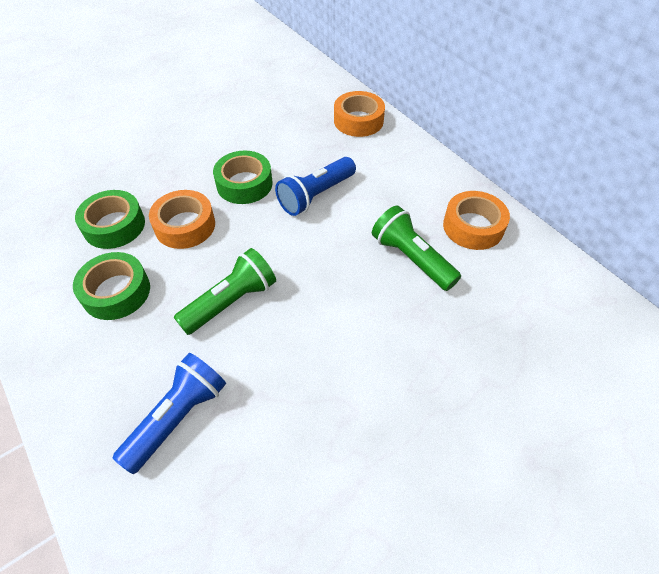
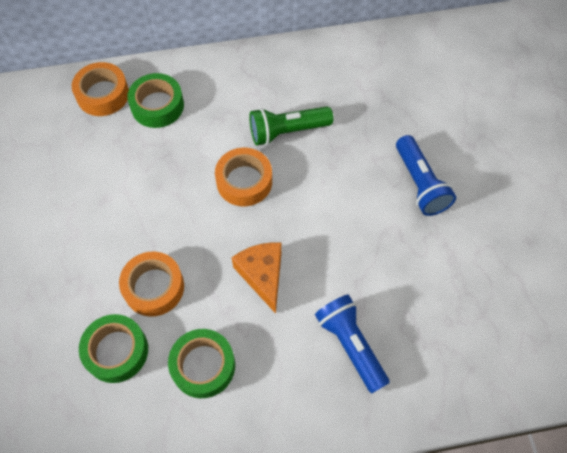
camera: 65 degrees left, 10 degrees up
green flashlight [174,248,276,335] -> orange cheese [232,242,282,314]
green tape [213,150,273,204] -> green tape moved to [127,73,184,128]
blue flashlight [275,157,356,216] -> blue flashlight moved to [396,135,456,216]
orange tape [443,191,510,250] -> orange tape moved to [215,148,272,206]

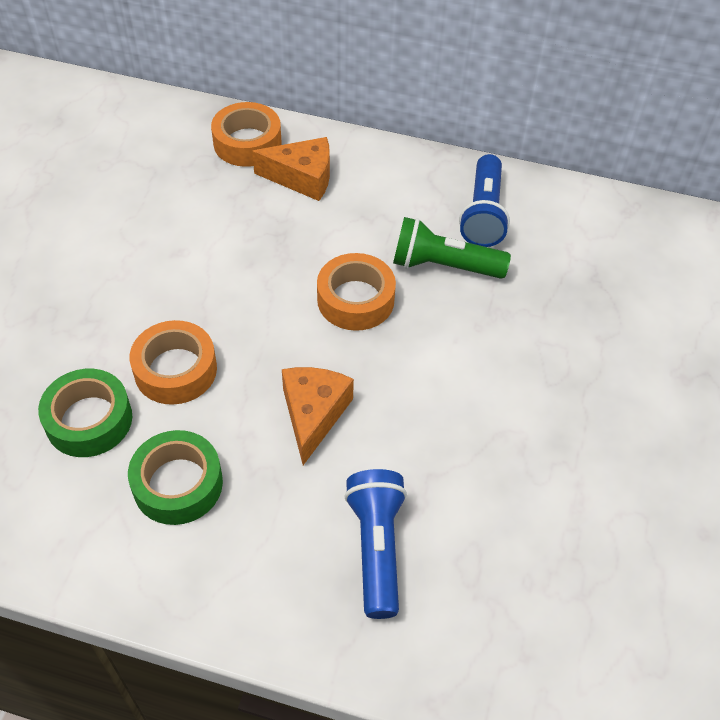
camera: 25 degrees right, 10 degrees down
green tape [127,73,184,128] -> orange cheese [252,137,330,201]
blue flashlight [396,135,456,216] -> blue flashlight moved to [459,154,510,247]

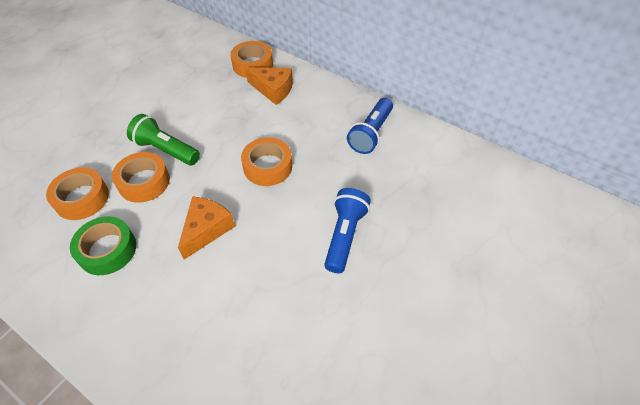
camera: 20 degrees right, 0 degrees up
green tape [38,369,132,457] -> orange tape [46,167,109,220]
blue flashlight [344,469,407,619] -> blue flashlight moved to [324,188,371,273]
green flashlight [393,217,511,279] -> green flashlight moved to [127,114,200,165]

